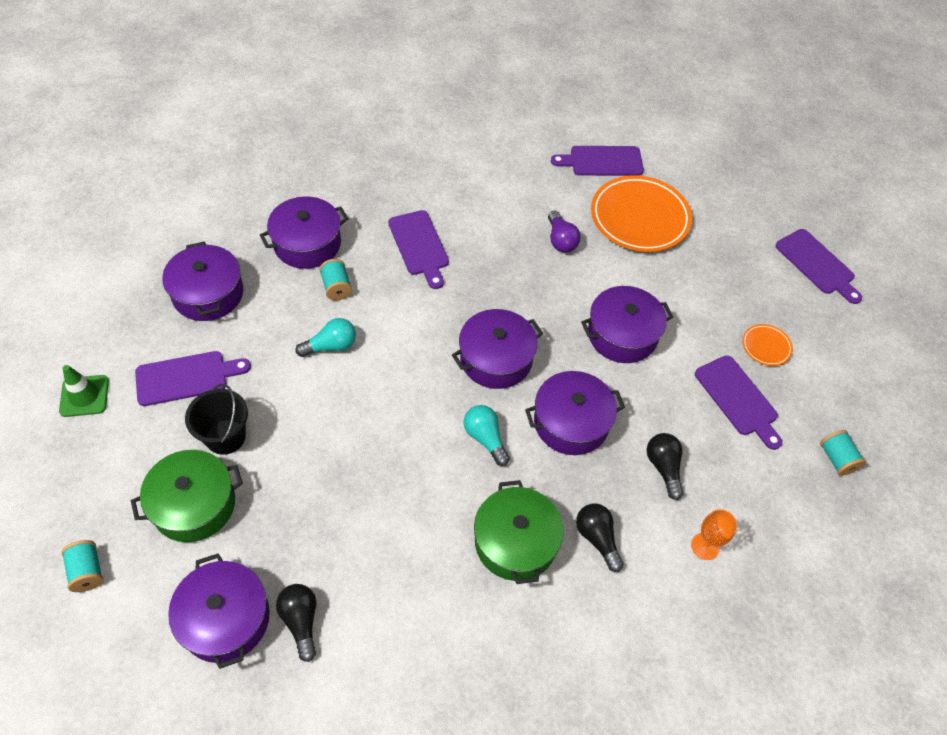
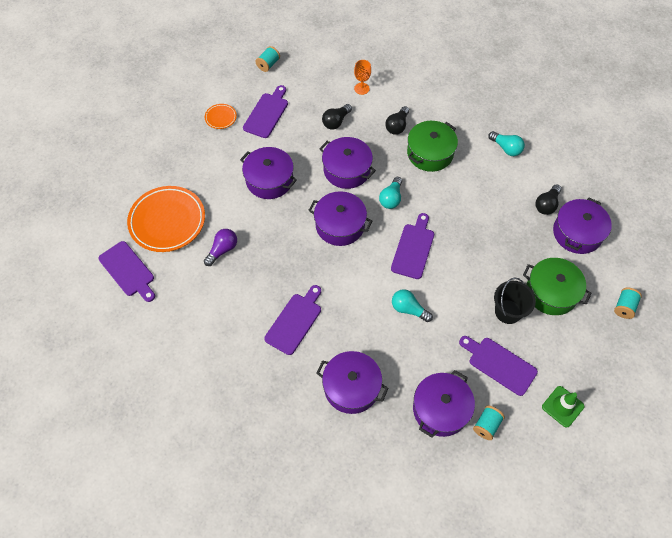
camera: 125 degrees left, 5 degrees up
turquoise spool [319,259,352,300] -> turquoise spool moved to [473,405,505,440]
purple cutting board [775,229,862,304] -> purple cutting board moved to [391,213,434,279]
none -> turquoise light bulb [488,131,525,156]

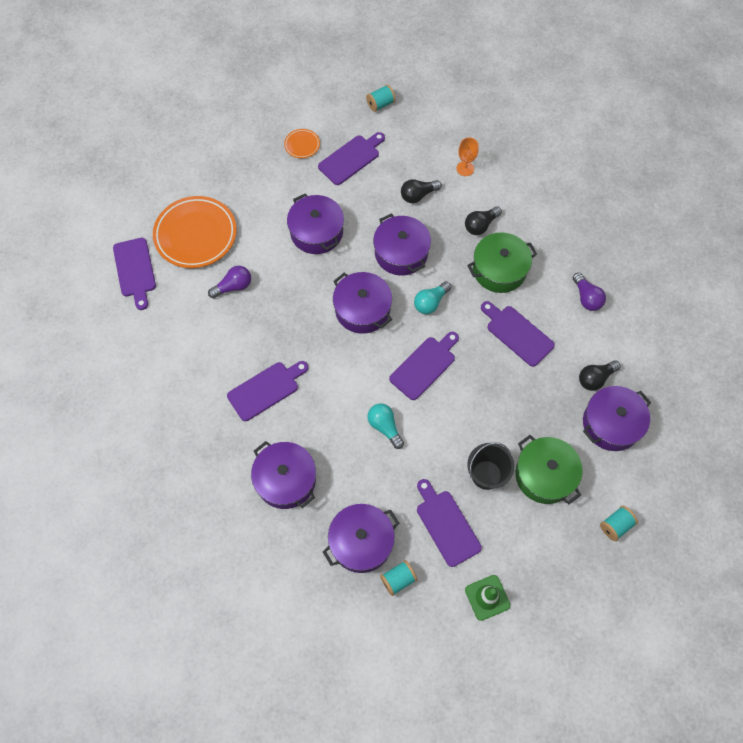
camera: 25 degrees right, 5 degrees up
turquoise light bulb [488,131,525,156] -> purple light bulb [572,273,606,311]
none -> purple cutting board [481,301,555,367]

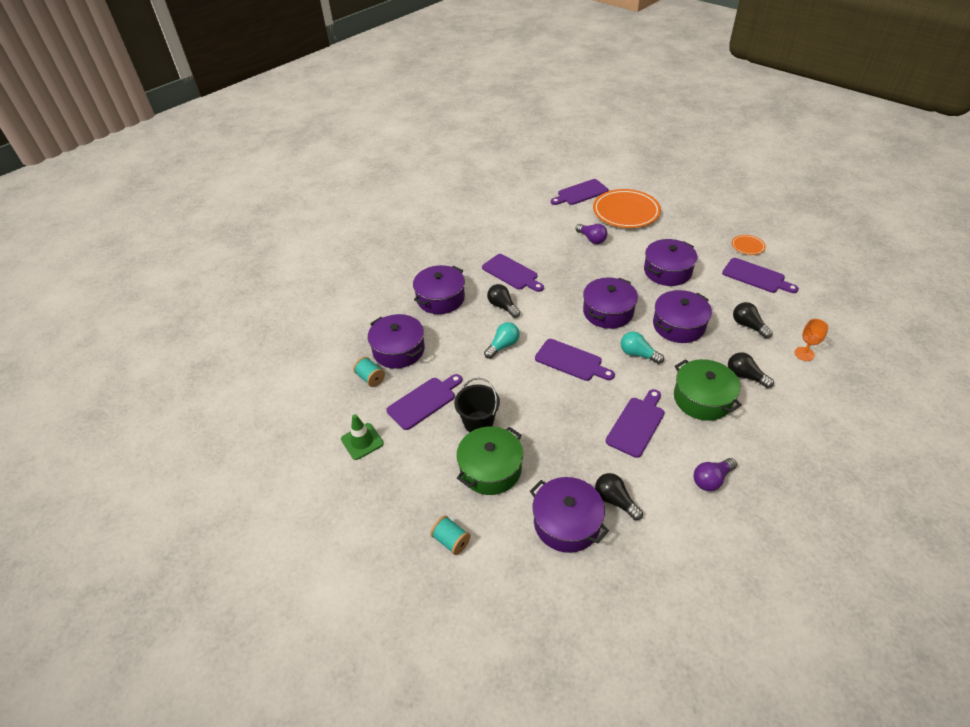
camera: 80 degrees right, 20 degrees down
turquoise spool [366,85,396,112] -> none
none -> black light bulb [487,284,520,318]

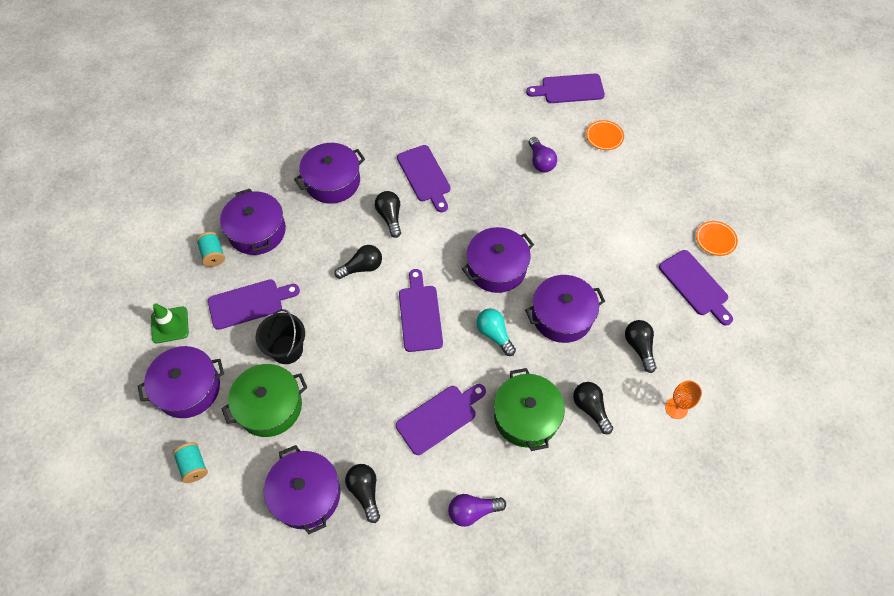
camera: 20 degrees right, 15 degrees up
turquoise light bulb [484,322,520,359] -> black light bulb [334,245,382,279]
purple cutting board [535,339,615,381] -> purple cutting board turned 150 degrees counterclockwise [399,269,443,352]
orange plate [593,189,661,228] -> orange plate [586,120,624,150], size x0.45
purple pot [644,239,698,286] -> purple pot moved to [138,346,224,418]

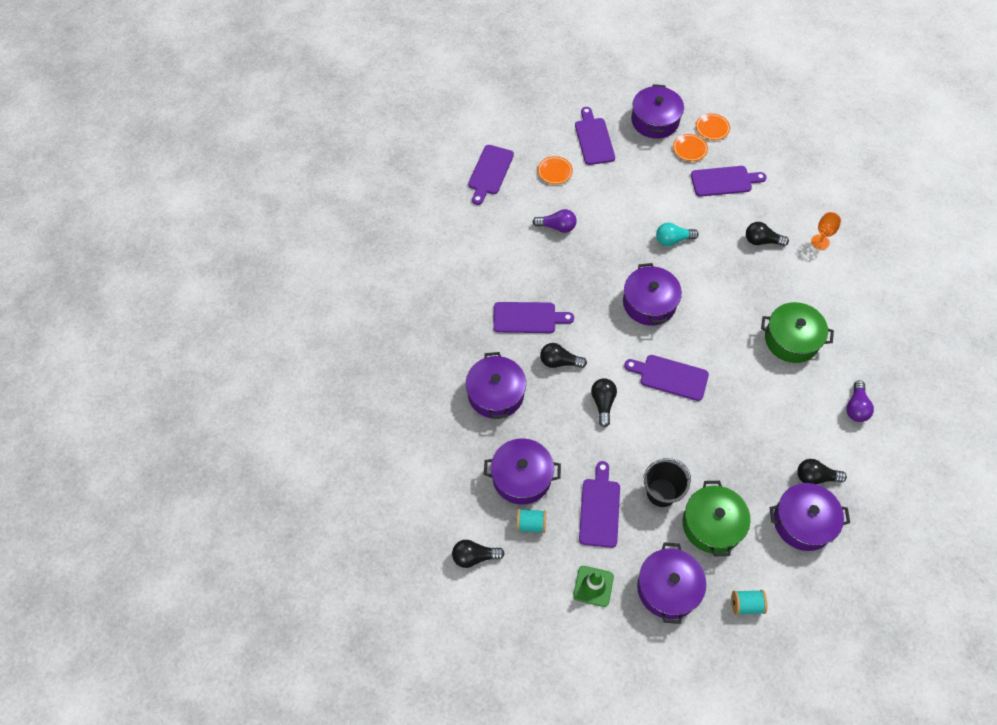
camera: 65 degrees left, 0 degrees up
purple cutting board [396,384,486,455] -> purple cutting board moved to [575,107,615,165]
turquoise light bulb [476,308,516,356] -> turquoise light bulb moved to [656,223,699,246]
purple pot [525,275,605,343] -> purple pot moved to [631,84,684,139]
black light bulb [573,382,613,434] -> black light bulb moved to [452,540,505,568]
none -> orange plate [696,113,730,140]

